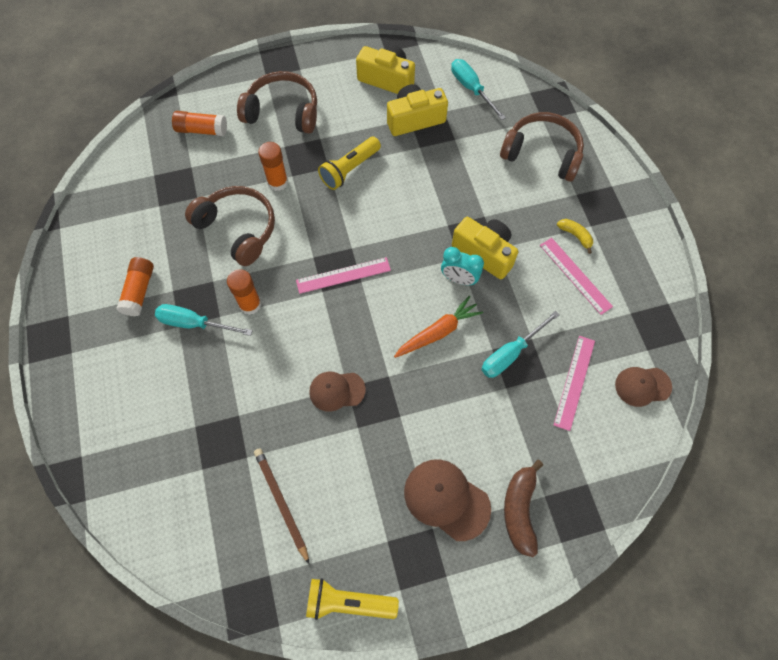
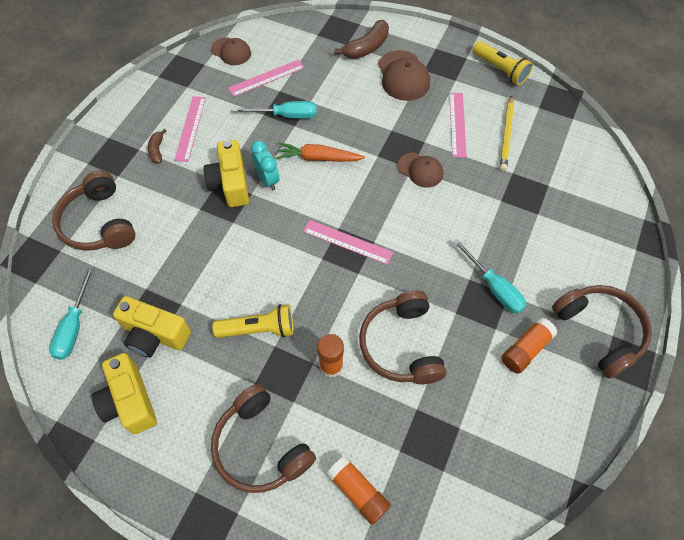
camera: 140 degrees left, 5 degrees down
orange glue stick [227,269,261,315] -> none
brown pencil [254,448,310,565] -> yellow pencil [500,95,514,171]
yellow banana [557,219,593,254] -> brown banana [148,129,166,164]
none -> pink ruler [449,93,467,158]
none -> brown headphones [552,285,652,379]

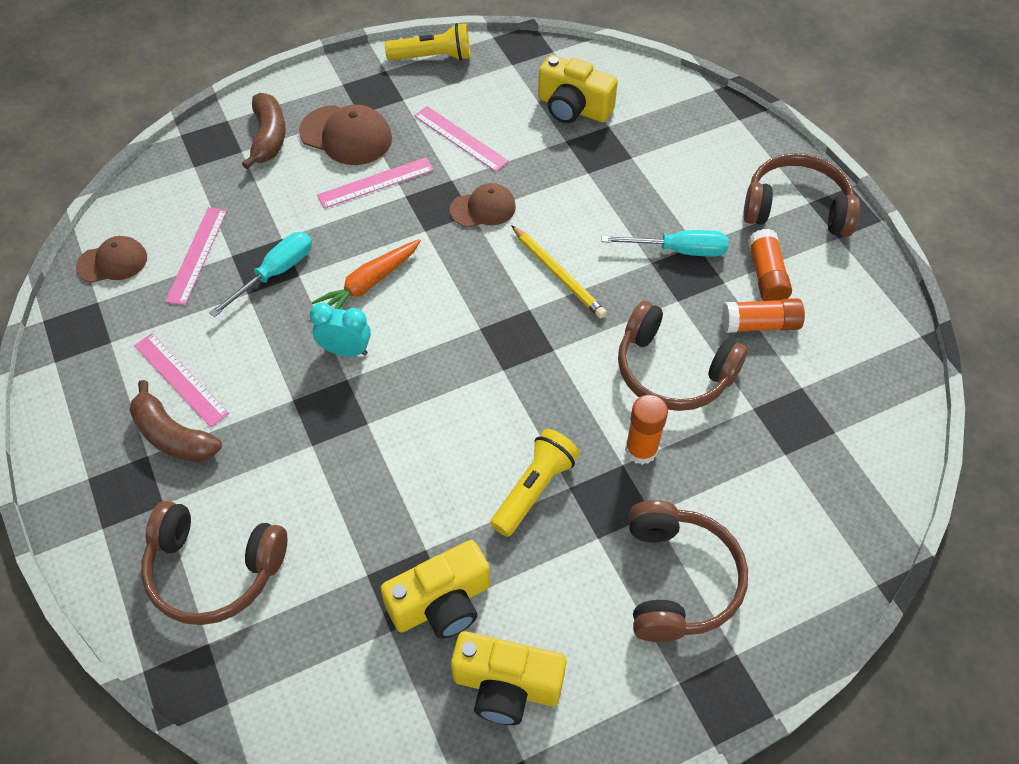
camera: 50 degrees left, 5 degrees down
turquoise screwdriver [49,266,94,360] -> none
brown banana [148,129,166,164] -> brown banana [129,380,222,462], size x1.74
yellow camera [204,140,249,207] -> yellow camera moved to [538,54,618,123]
brown headphones [211,384,316,493] -> brown headphones turned 90 degrees counterclockwise [629,500,748,642]
pink ruler [303,220,393,265] -> pink ruler moved to [317,157,434,209]
orange glue stick [326,456,391,525] -> orange glue stick moved to [722,298,805,333]
yellow pencil [500,95,514,171] -> yellow pencil moved to [511,225,607,318]

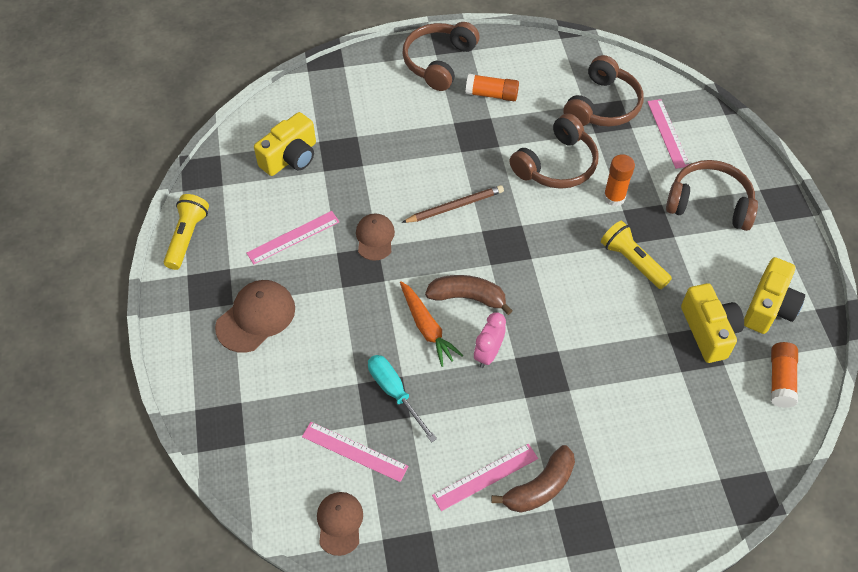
camera: 75 degrees left, 0 degrees up
brown headphones [141,501,287,625] -> brown headphones moved to [563,55,644,127]
brown banana [242,93,286,169] -> brown banana moved to [425,275,513,315]
turquoise clock [310,303,371,356] -> pink clock [474,312,506,368]
pink ruler [317,157,434,209] -> pink ruler moved to [647,99,689,169]
yellow pencil [511,225,607,318] -> brown pencil [402,185,504,223]
turquoise screwdriver [601,230,728,257] -> none
orange glue stick [722,298,805,333] -> orange glue stick moved to [771,342,798,408]

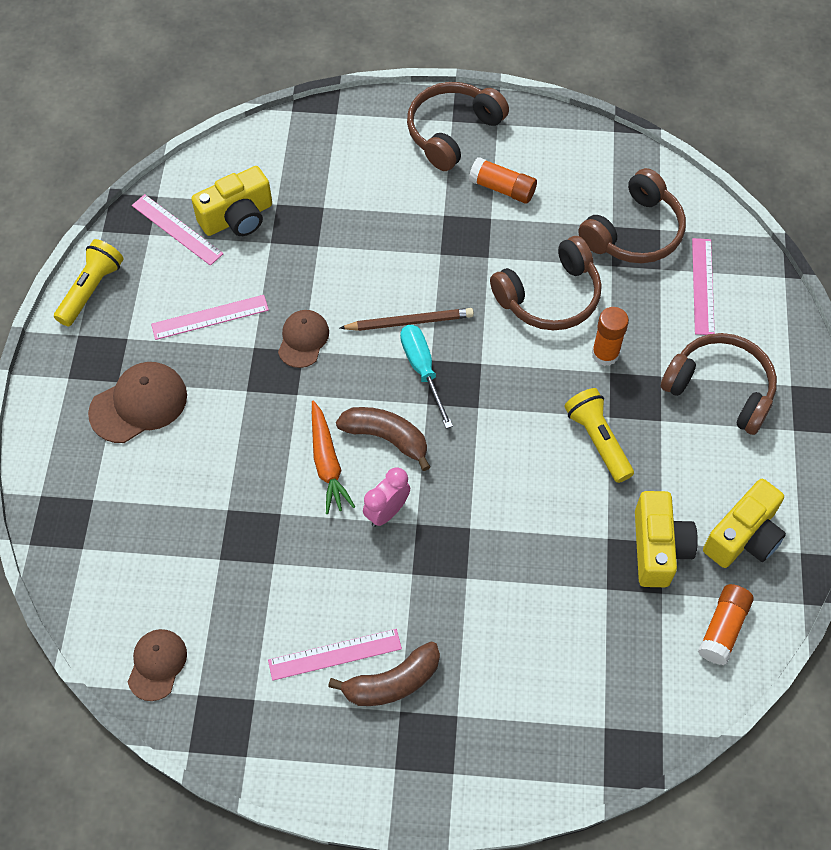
camera: 15 degrees right, 5 degrees up
pink ruler [302,422,409,482] -> pink ruler moved to [132,194,223,266]
turquoise screwdriver [368,355,437,442] -> turquoise screwdriver moved to [400,325,453,429]

